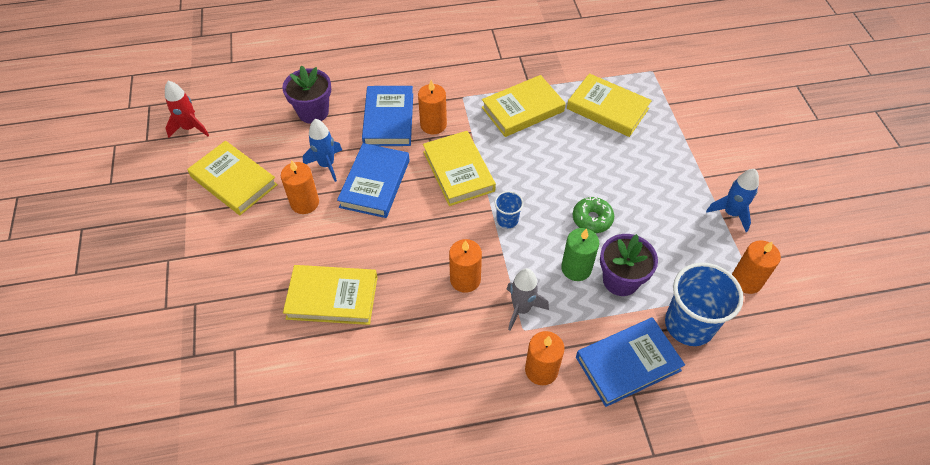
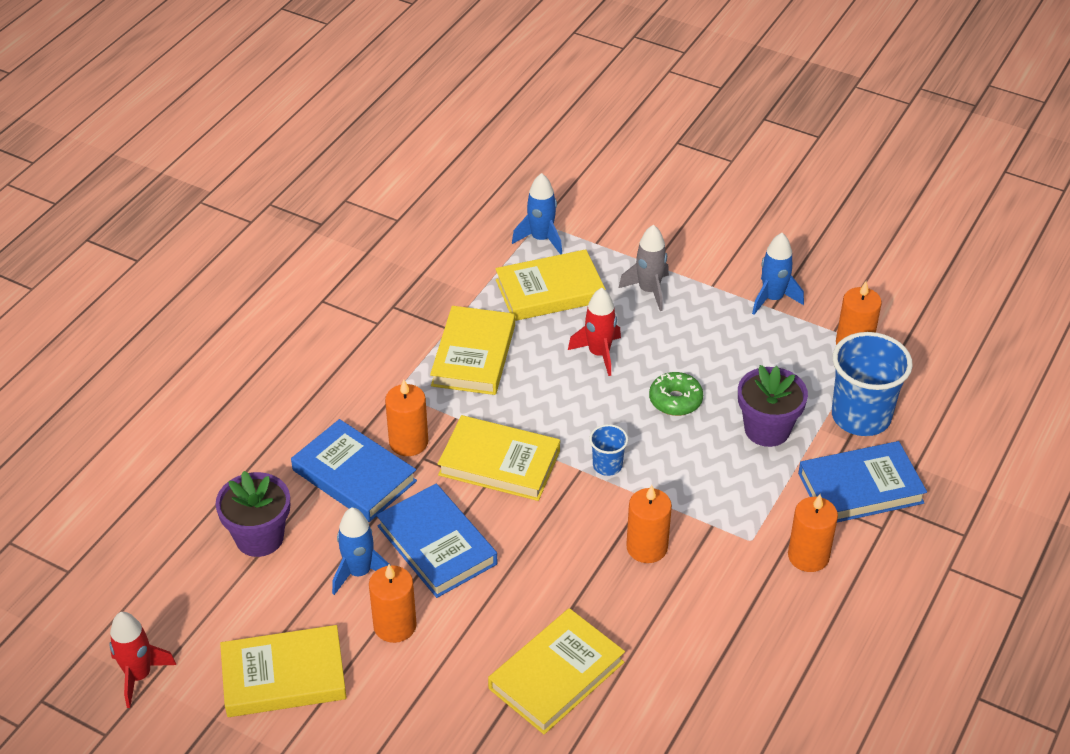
camera: 50 degrees left, 10 degrees down
grey rocket [507,268,549,331] -> grey rocket moved to [619,225,669,311]
green candle [561,228,599,281] -> none
blue book [576,317,685,407] -> blue book turned 60 degrees clockwise [798,441,927,522]
none -> blue rocket [512,173,562,255]
none -> red rocket [568,288,621,376]

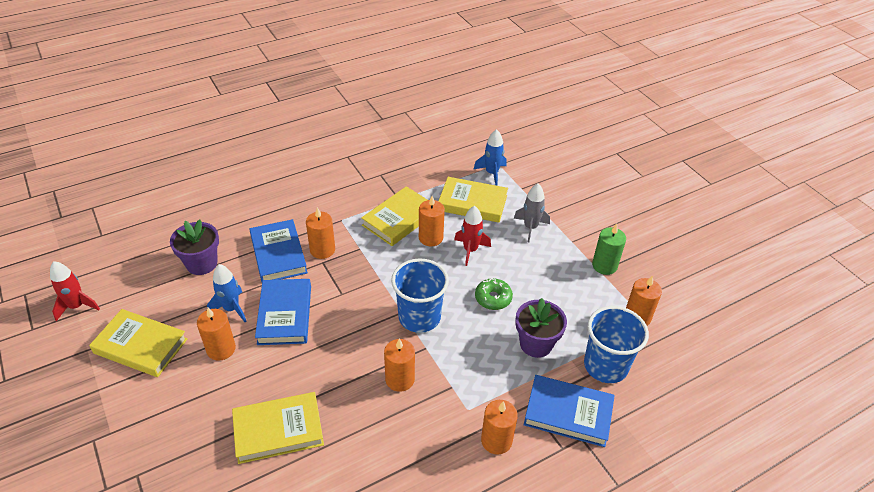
camera: 30 degrees right, 0 degrees up
yellow book [438,415,560,501] -> none
blue cup [589,424,628,476] -> blue cup [391,258,449,333], size x2.06
blue rocket [752,233,804,315] -> green candle [592,224,626,275]
none -> orange candle [419,196,445,246]

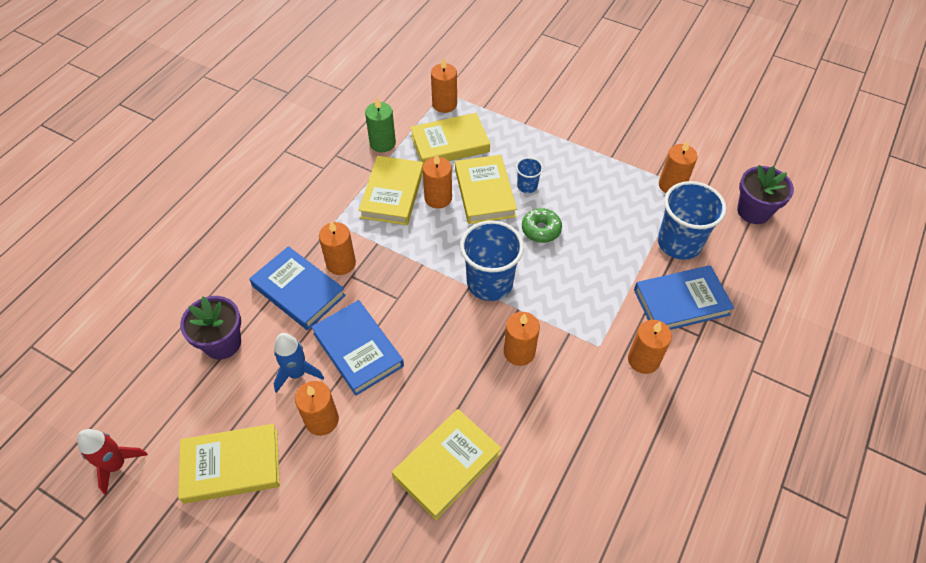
camera: 30 degrees left, 10 degrees up
red rocket [454,206,491,266] -> yellow book [455,155,517,224]
blue rocket [474,129,506,186] -> orange candle [431,57,457,113]
grey rocket [514,184,550,242] -> none
purple flower pot [515,298,567,358] -> purple flower pot moved to [737,165,794,224]
green candle [592,224,626,275] -> green candle moved to [365,97,396,152]
none -> blue cup [516,157,543,193]

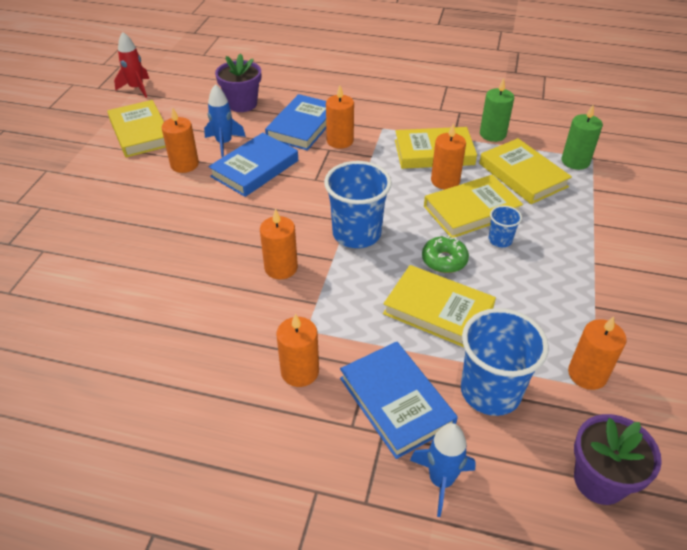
camera: 75 degrees right, 10 degrees down
yellow book [392,409,502,520] -> yellow book moved to [383,265,496,347]
orange candle [431,57,457,113] -> green candle [562,105,603,170]
none -> blue rocket [410,423,476,517]

